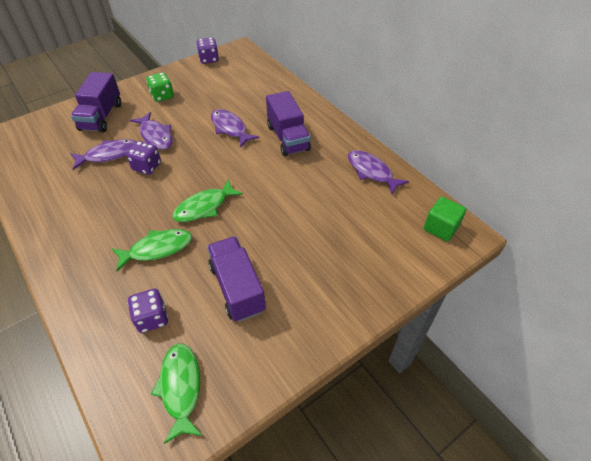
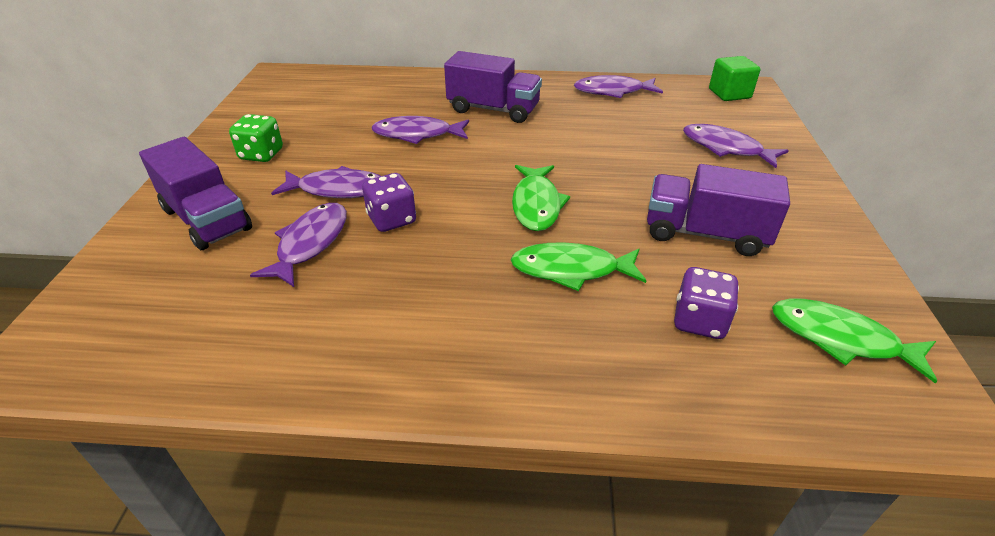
camera: 50 degrees left, 10 degrees down
green fish [112,229,192,271] -> green fish turned 105 degrees counterclockwise [511,242,646,291]
purple dice [196,38,219,64] -> none
none -> purple fish [683,124,789,168]

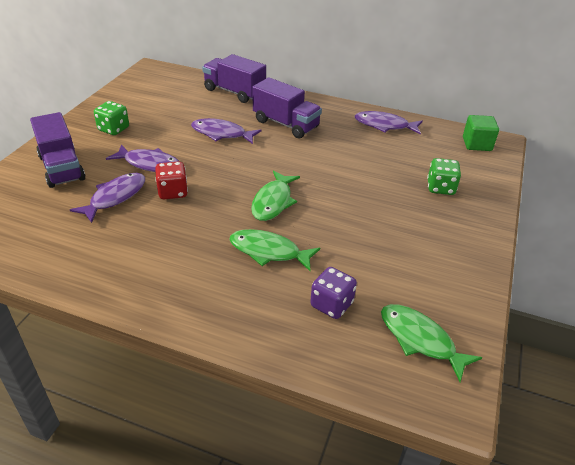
camera: 15 degrees right, 0 degrees up
purple dice [362,173,416,232] -> red dice [155,161,188,199]
purple truck [647,164,790,256] -> purple truck moved to [202,54,266,103]
purple fish [683,124,789,168] -> green dice [427,158,461,195]

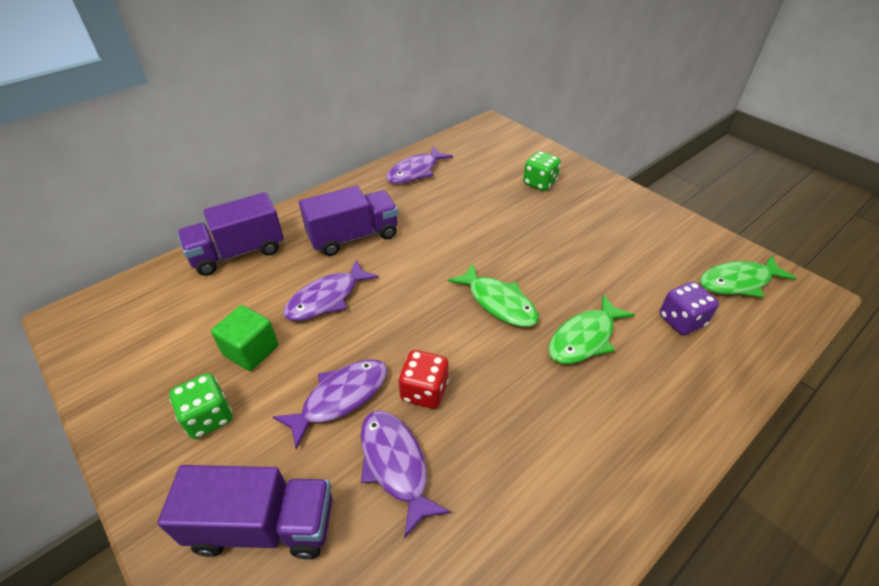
camera: 60 degrees left, 5 degrees up
green cube [463,115,499,151] -> green cube moved to [211,305,278,371]

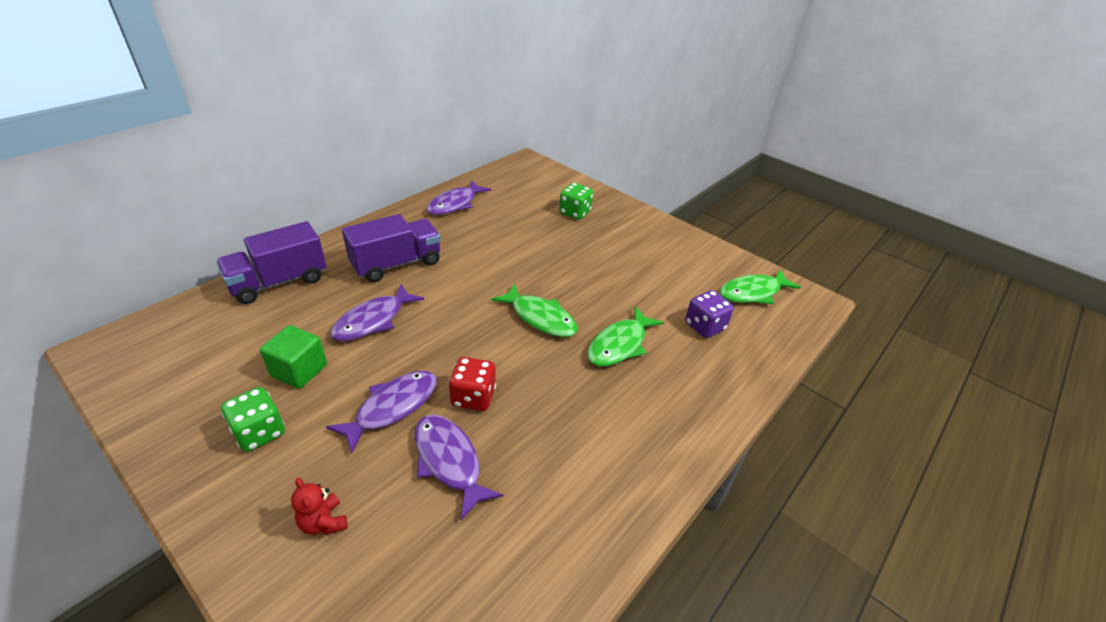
camera: 10 degrees left, 5 degrees down
purple truck [157,465,332,559] -> red teddy bear [291,478,348,535]

